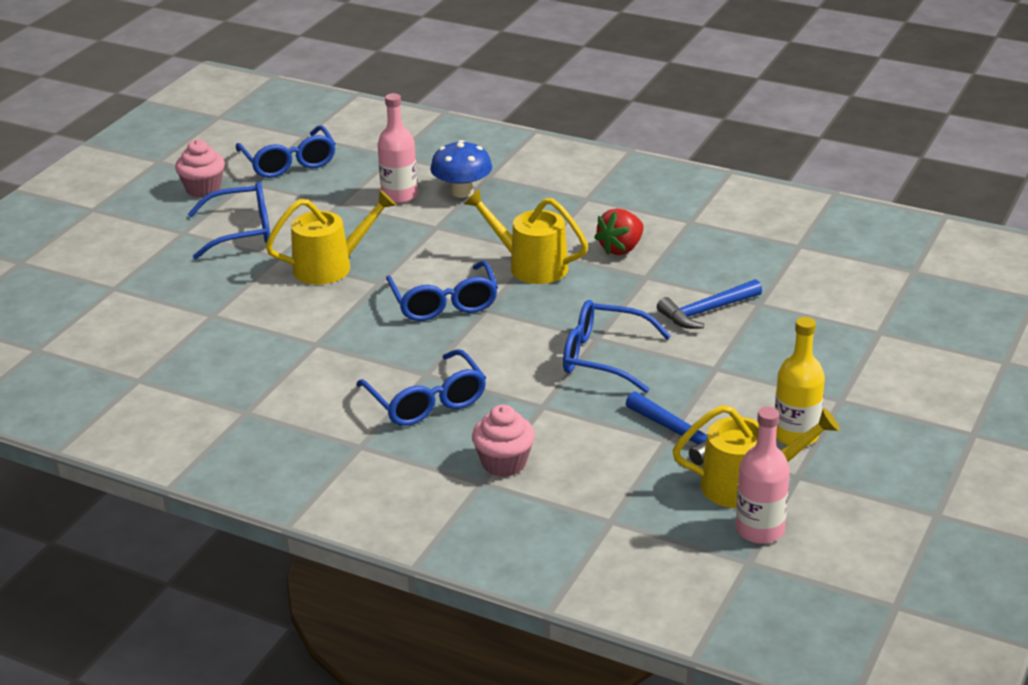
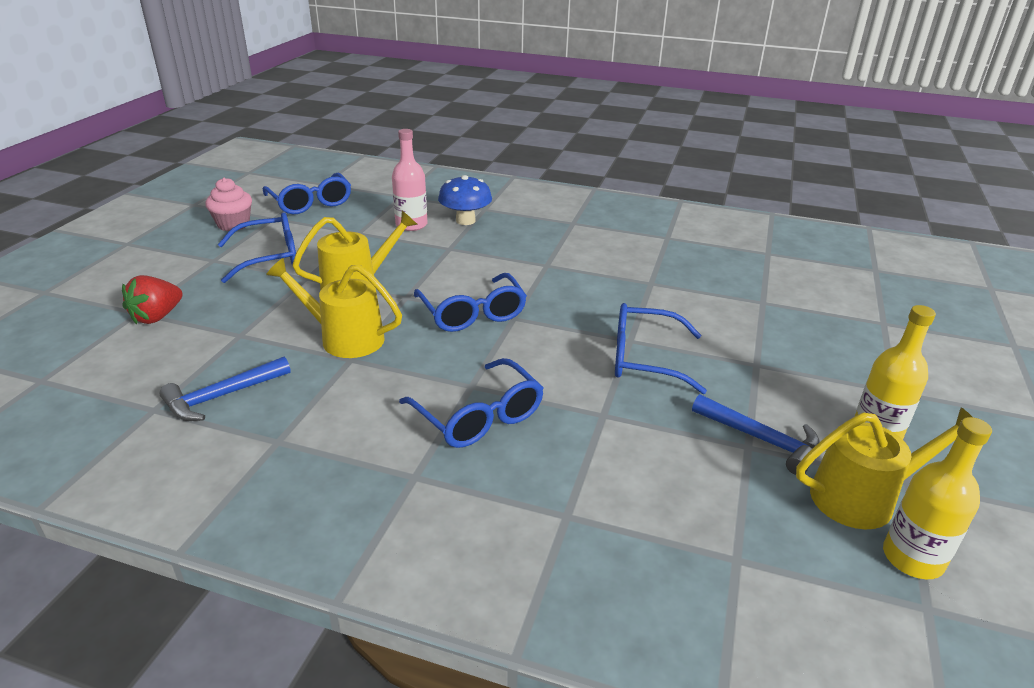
camera: 10 degrees left, 0 degrees up
yellow watering can [464,189,588,284] -> yellow watering can moved to [266,258,402,358]
pink cupcake [472,405,535,477] -> none
red strawberry [594,208,644,255] -> red strawberry moved to [122,275,183,324]
blue hammer [657,279,762,329] -> blue hammer moved to [160,357,291,421]
pink bottle [736,407,790,544] -> yellow bottle [883,417,992,579]

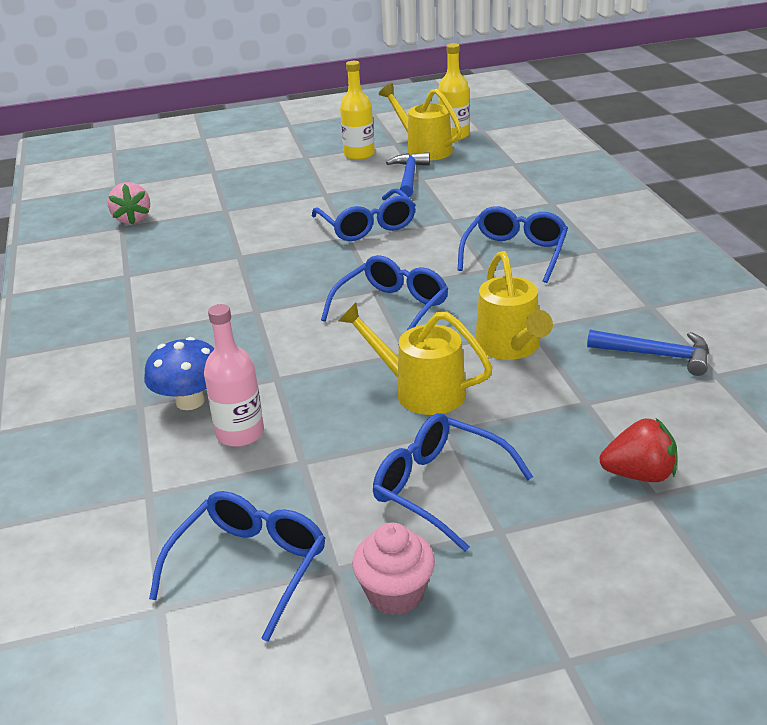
camera: 120 degrees left, 0 degrees up
none -> pink strawberry [108,182,150,225]

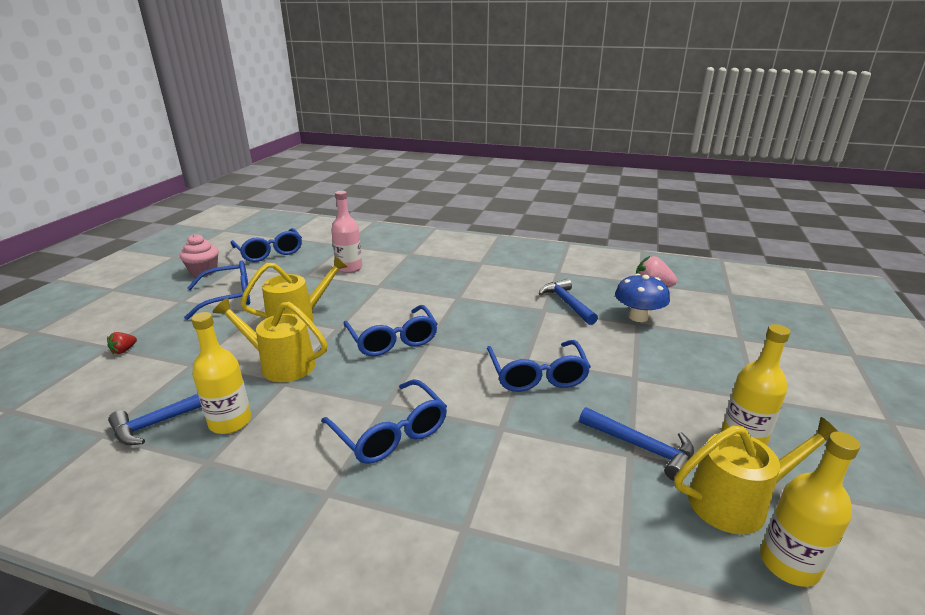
camera: 120 degrees right, 5 degrees down
blue mushroom [144,337,214,410] -> blue mushroom moved to [615,273,670,322]
blue glasses [312,188,415,241] -> blue glasses turned 105 degrees counterclockwise [487,340,591,392]
red strawberry [599,418,677,482] -> red strawberry [107,332,137,354], size x0.54
none -> yellow bottle [191,312,251,434]
none -> blue hammer [539,279,598,325]

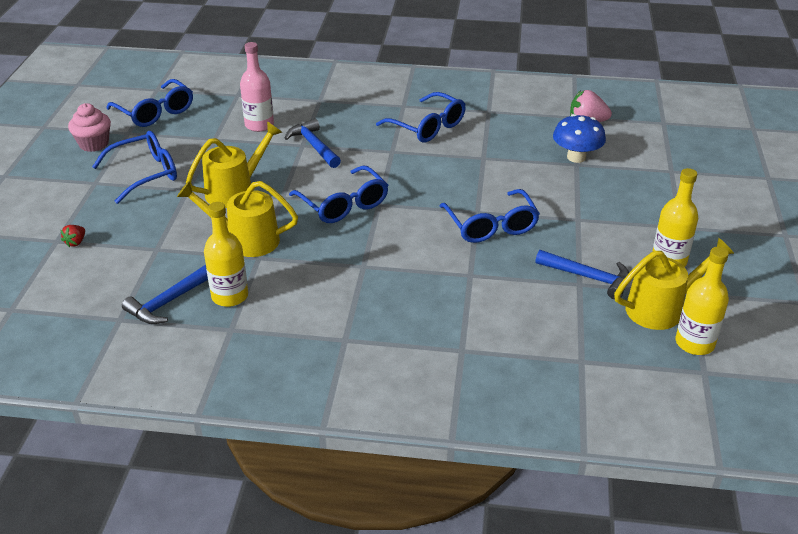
camera: 10 degrees left, 10 degrees up
blue glasses [321,379,447,464] -> blue glasses moved to [376,92,466,142]
blue hammer [539,279,598,325] -> blue hammer moved to [284,119,341,168]

